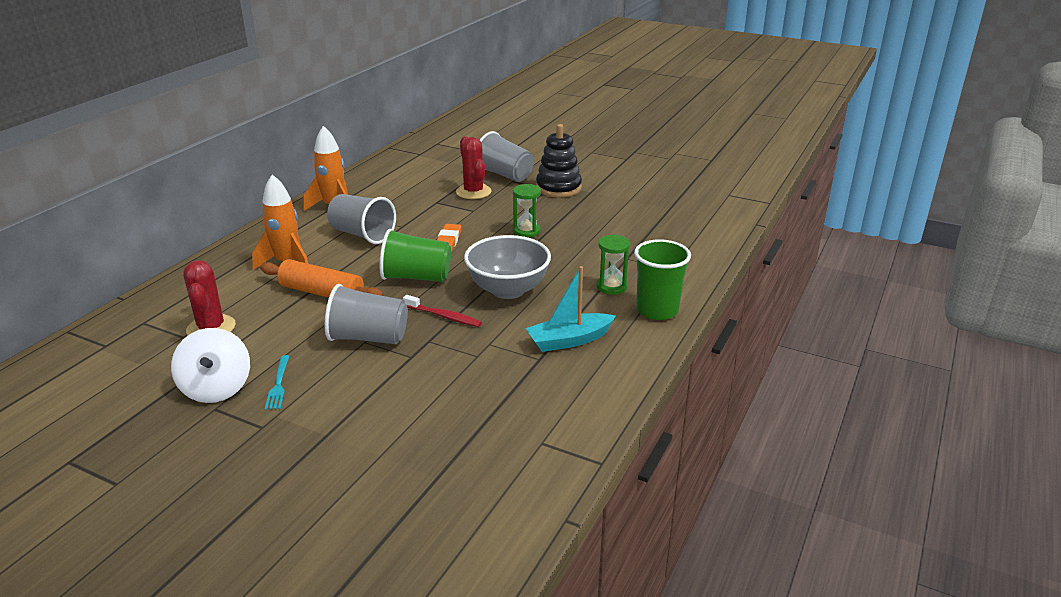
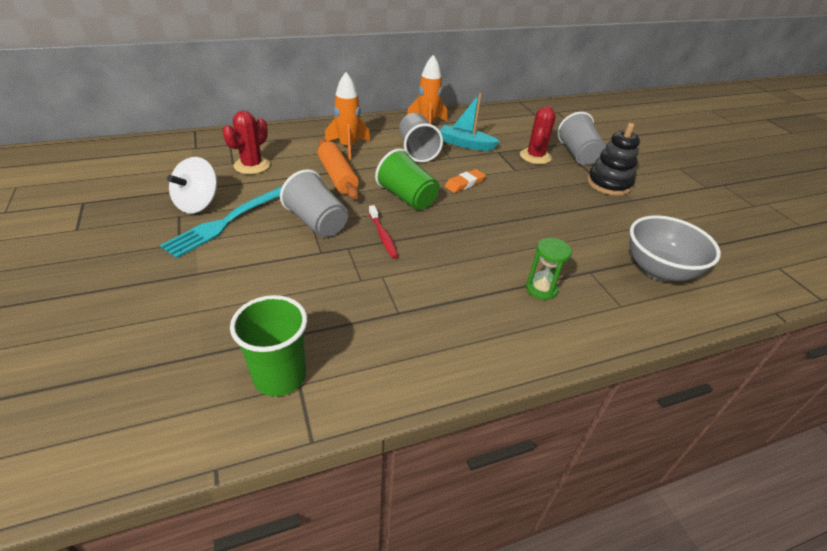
camera: 40 degrees right, 10 degrees up
turquoise fork [265,355,290,410] -> turquoise fork [160,186,282,258], size x2.14
grey bowl [464,235,551,299] -> grey bowl moved to [629,215,721,282]
green hourglass [513,184,541,237] -> none
turquoise boat [525,266,616,352] -> turquoise boat moved to [440,93,500,151]
green cup [634,239,691,320] -> green cup moved to [230,295,307,396]

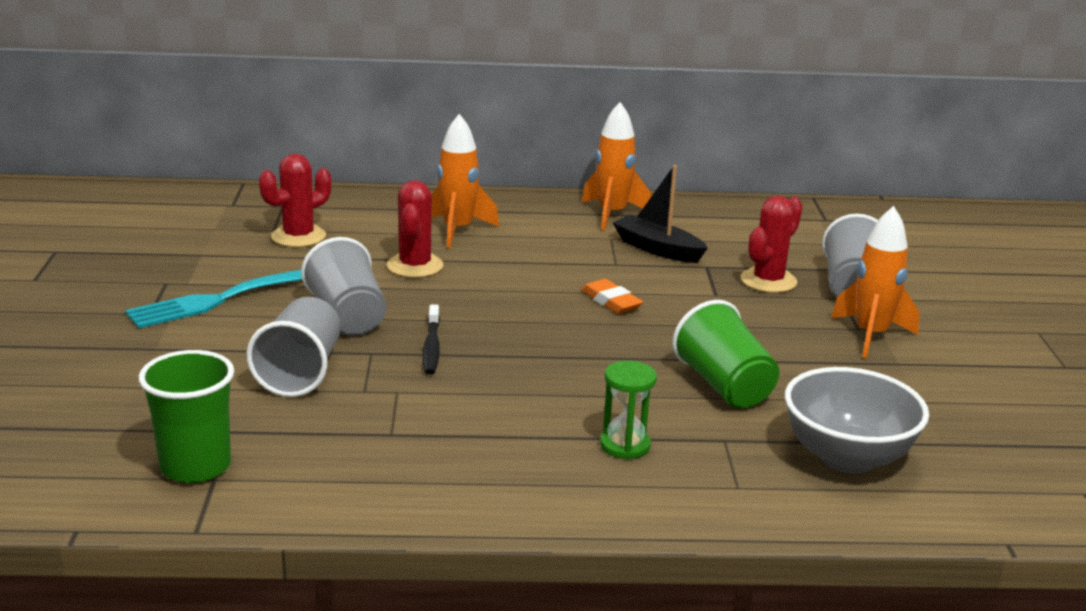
camera: 20 degrees right, 15 degrees down
white spinning top [167,157,217,213] -> none
orange rolling pin [317,139,359,199] -> red cactus [387,180,443,278]
red toothbrush [369,205,399,259] -> black toothbrush [423,305,440,375]
green cup [375,148,439,210] -> green cup moved to [672,300,779,408]
grey cup [399,113,443,163] -> grey cup moved to [247,297,341,397]
turquoise boat [440,93,500,151] -> black boat [613,165,708,263]
orange eraser [445,169,486,193] -> orange eraser turned 75 degrees clockwise [581,279,643,314]
black stacking toy [587,123,640,196] -> orange rocket [831,206,920,358]

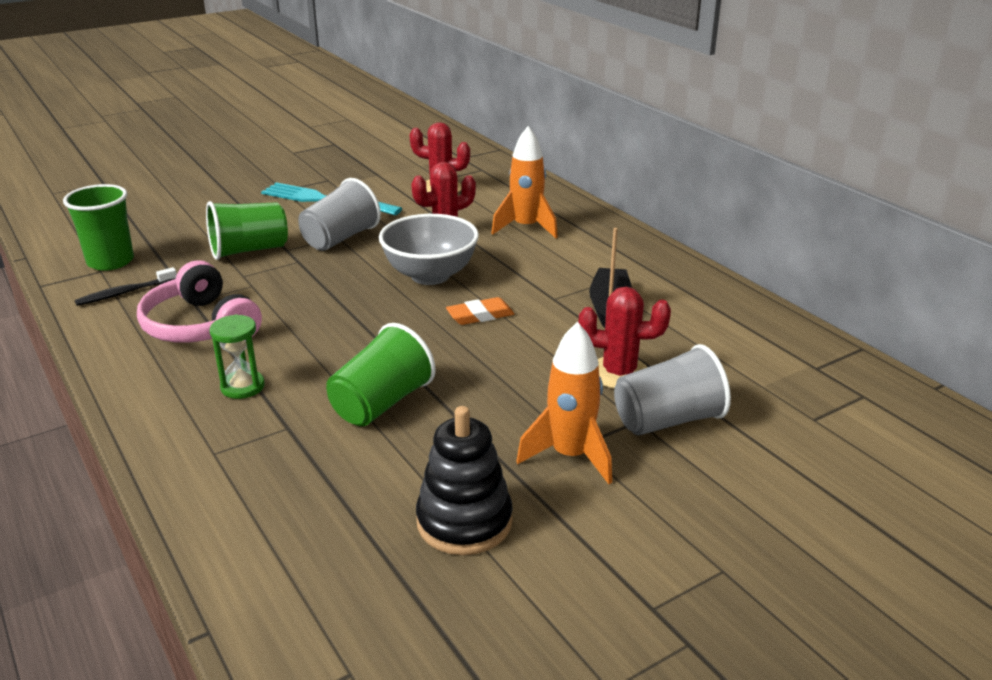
camera: 60 degrees right, 5 degrees up
grey cup [247,297,341,397] -> green cup [206,201,288,260]
black toothbrush [423,305,440,375] -> black toothbrush moved to [75,267,177,306]
orange eraser [581,279,643,314] -> orange eraser turned 45 degrees clockwise [446,297,514,325]
orange rocket [582,102,651,230] -> none
grey bowl [785,367,929,474] -> grey bowl moved to [379,214,479,285]
none -> pink headphones [137,260,262,342]
none -> black stacking toy [416,406,513,555]

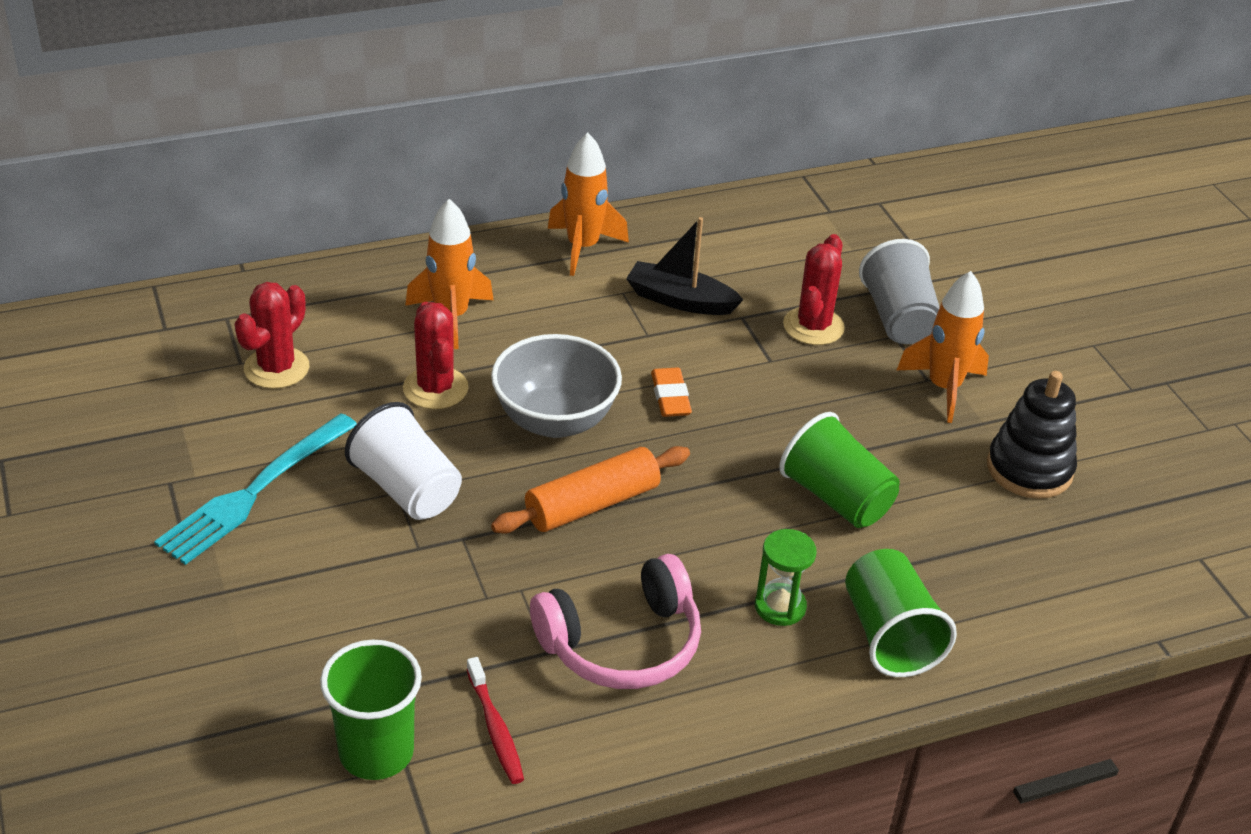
camera: 80 degrees left, 10 degrees up
black toothbrush [75,267,177,306] -> red toothbrush [466,657,524,784]
green cup [206,201,288,260] -> green cup moved to [845,549,957,677]
grey cup [298,178,381,251] -> white cup [345,402,462,520]
none -> orange rolling pin [491,446,690,534]
none -> orange rocket [548,133,629,276]

